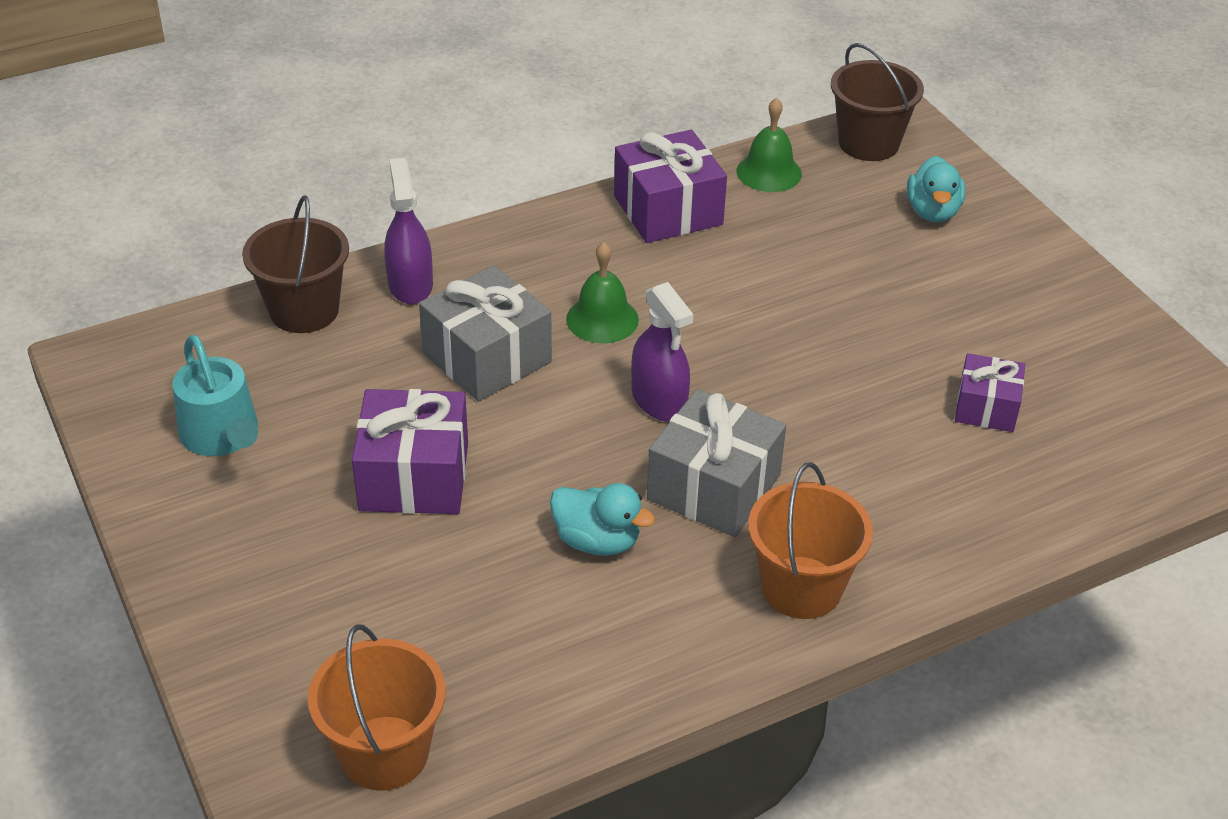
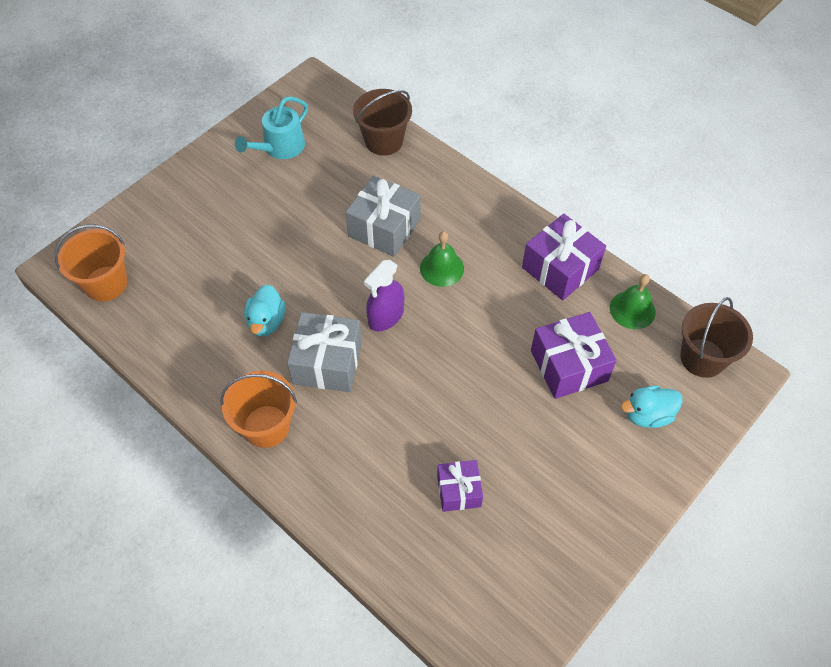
camera: 70 degrees right, 15 degrees up
purple gift [352,389,468,514] -> purple gift moved to [531,312,617,399]
purple spray bottle [384,158,433,304] -> none

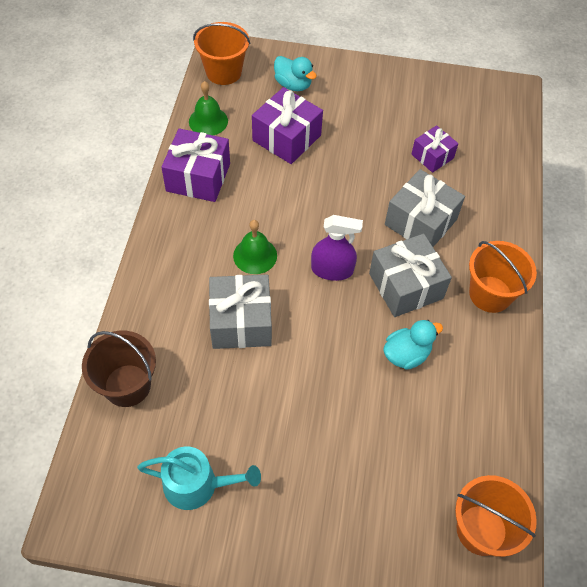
camera: 125 degrees left, 0 degrees up
brown bucket [680,297,753,378] -> orange bucket [193,22,250,85]
none -> grey gift [385,169,465,247]

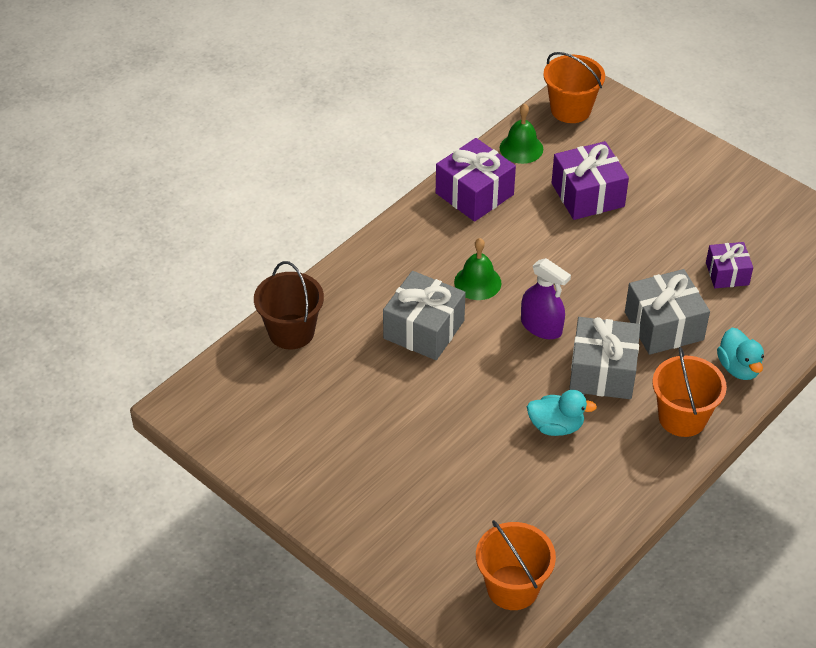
camera: 35 degrees right, 10 degrees down
turquoise watering can [137,447,261,510] -> none
turquoise duck [274,56,317,91] -> turquoise duck moved to [717,328,764,380]

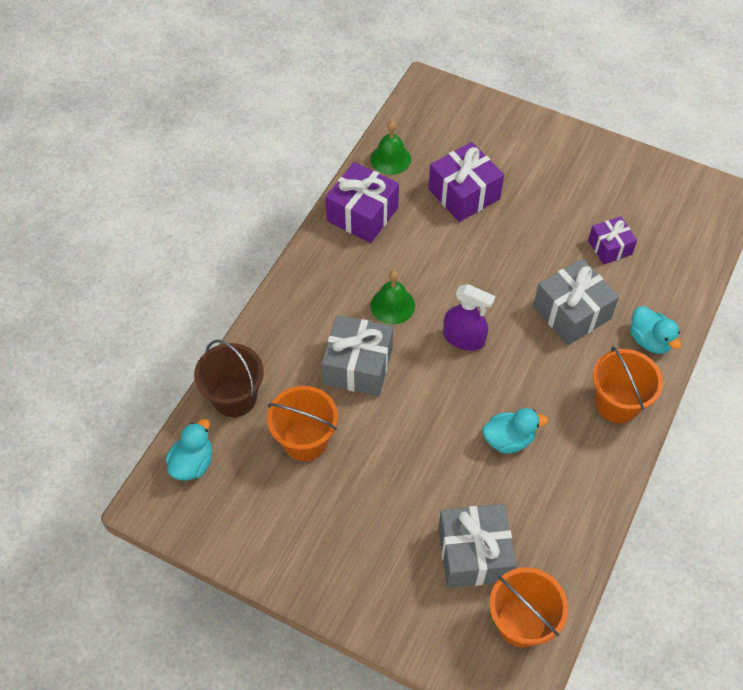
camera: 15 degrees left, 10 degrees up
orange bucket [543,52,605,123] -> orange bucket moved to [267,386,338,461]
grey gift [569,317,640,399] -> grey gift moved to [438,504,516,588]
none -> turquoise duck [166,419,212,480]

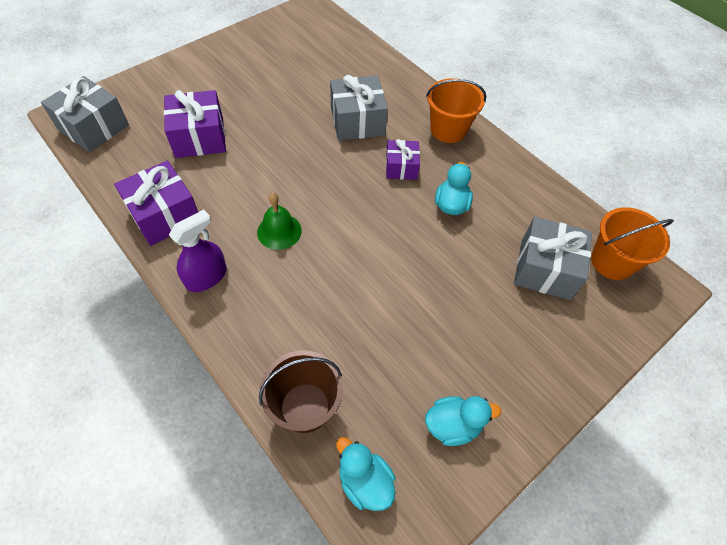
camera: 70 degrees left, 0 degrees up
orange bucket [267,386,338,461] -> none
grey gift [322,315,393,396] -> grey gift moved to [41,76,129,152]
green bell [371,120,411,175] -> none
purple spray bottle [443,284,495,351] -> purple spray bottle moved to [169,210,227,292]
purple gift [588,216,637,264] -> purple gift moved to [386,139,420,180]
turquoise duck [630,306,681,354] -> turquoise duck moved to [425,396,501,446]

